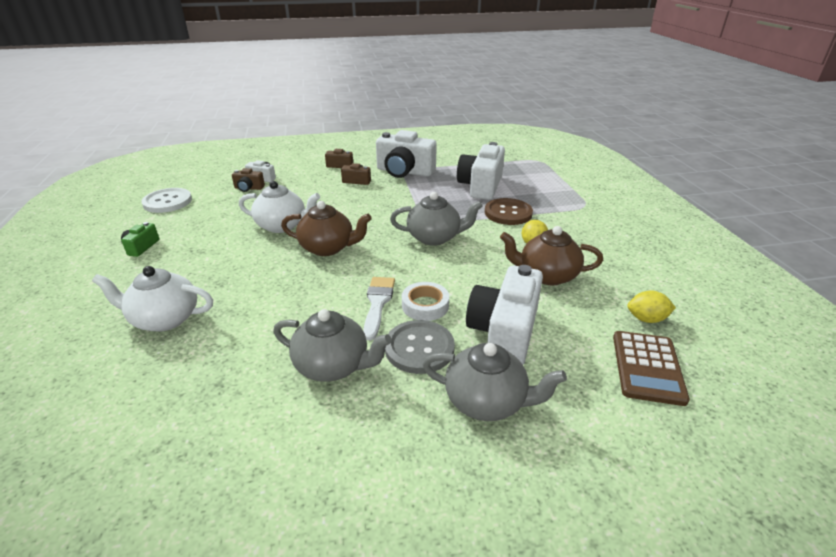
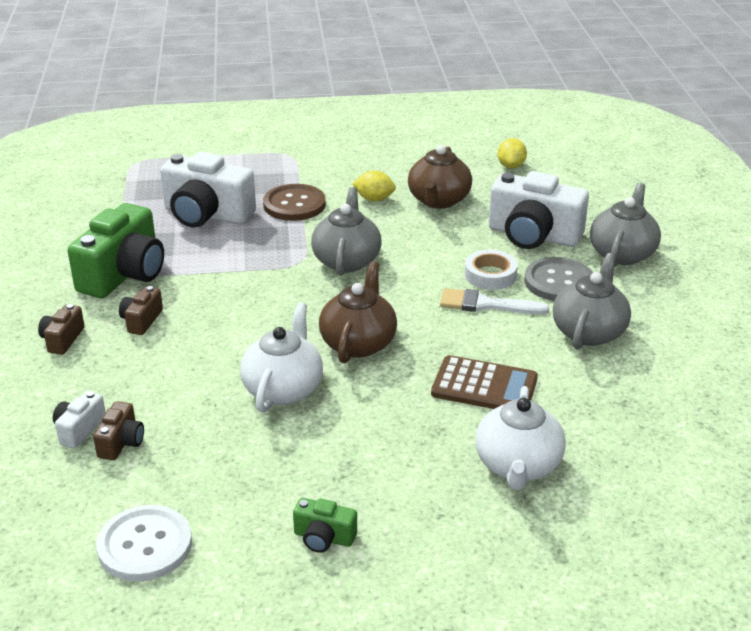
camera: 85 degrees left, 0 degrees up
white camera [376,130,437,178] -> green camera [67,203,164,298]
brown calculator [613,331,690,406] -> brown calculator moved to [431,355,538,409]

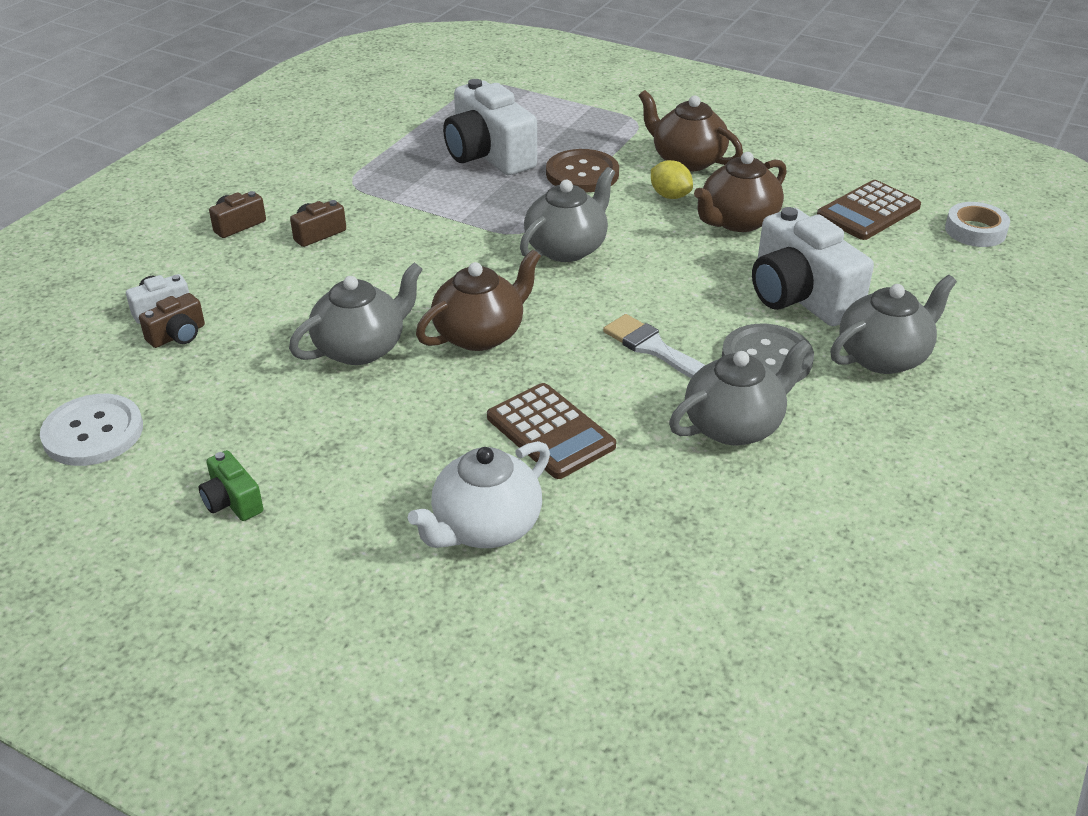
camera: 35 degrees right, 5 degrees up
green camera [67,203,164,298] -> none
white teapot [240,302,323,413] -> grey teapot [289,262,423,365]
white tape [465,250,518,290] -> white tape moved to [945,202,1010,247]
yellow lemon [497,138,527,169] -> brown calculator [817,180,921,240]
none -> brown teapot [638,90,743,172]

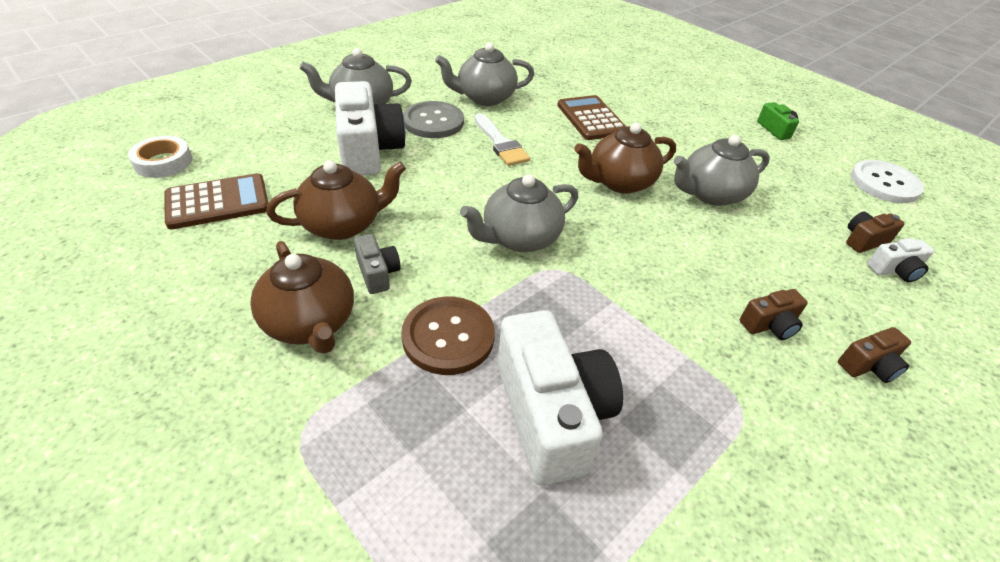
camera: 165 degrees left, 5 degrees up
white teapot [408,441,550,548] -> none
yellow lemon [651,160,693,199] -> grey camera [354,234,401,294]

